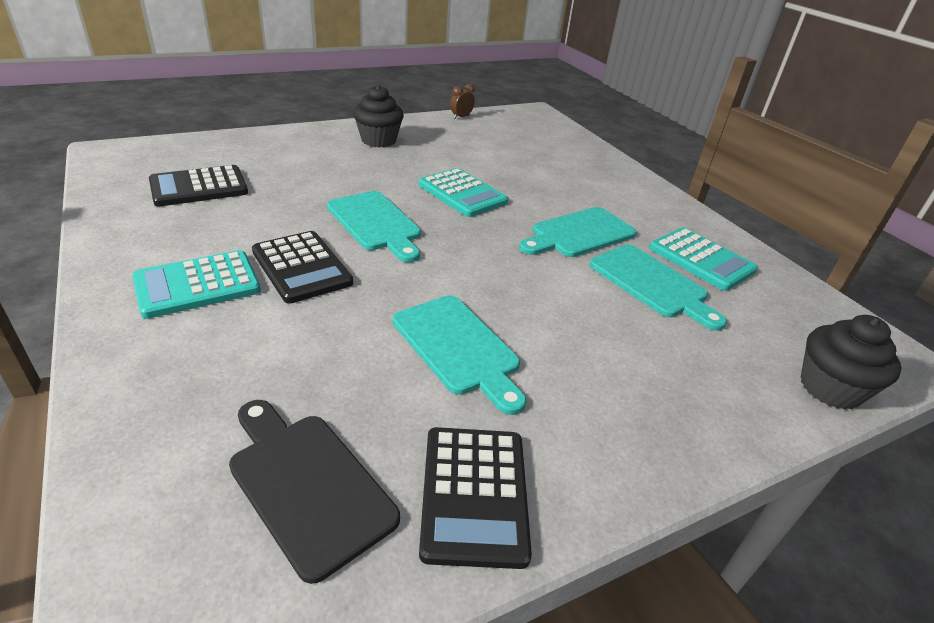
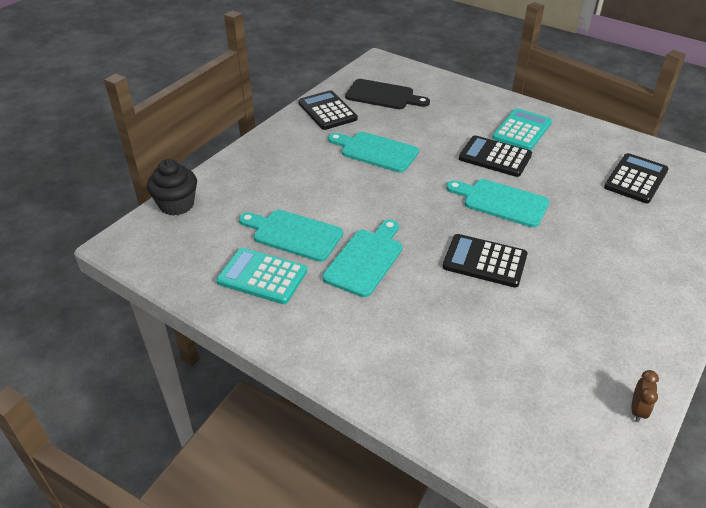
camera: 155 degrees right, 5 degrees up
black cupcake [353,85,404,148] -> none
turquoise calculator [419,168,508,217] -> black calculator [443,234,528,288]

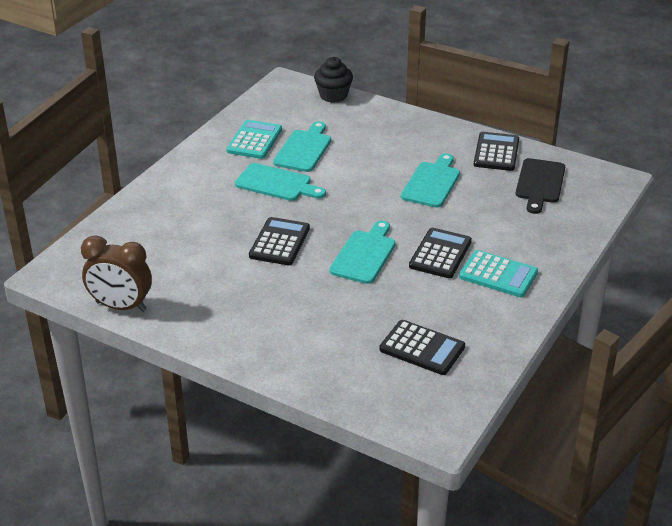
camera: 85 degrees right, 5 degrees down
black calculator [298,90,358,130] -> black calculator turned 45 degrees counterclockwise [474,132,519,171]
brown clock [631,370,659,423] -> brown clock [81,235,152,312], size x2.28

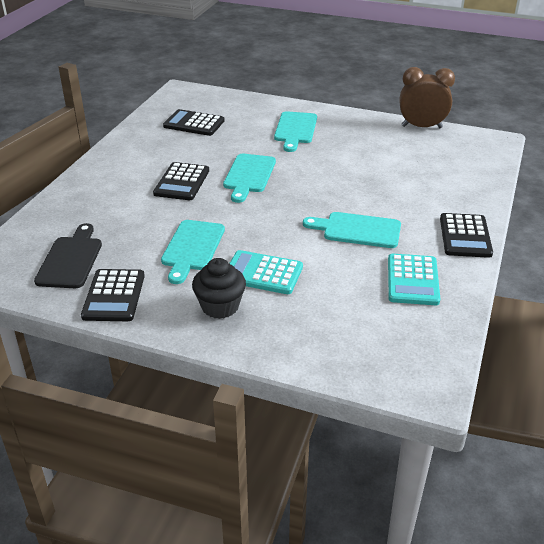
camera: 170 degrees right, 0 degrees up
black calculator [249,217,310,265] -> black calculator moved to [440,213,493,258]
turquoise cutting board [273,121,331,172] -> turquoise cutting board moved to [274,111,317,152]
black cupcake [314,57,353,103] -> black cupcake moved to [192,258,246,319]
turquoise calculator [459,250,538,297] -> turquoise calculator moved to [229,250,303,294]

